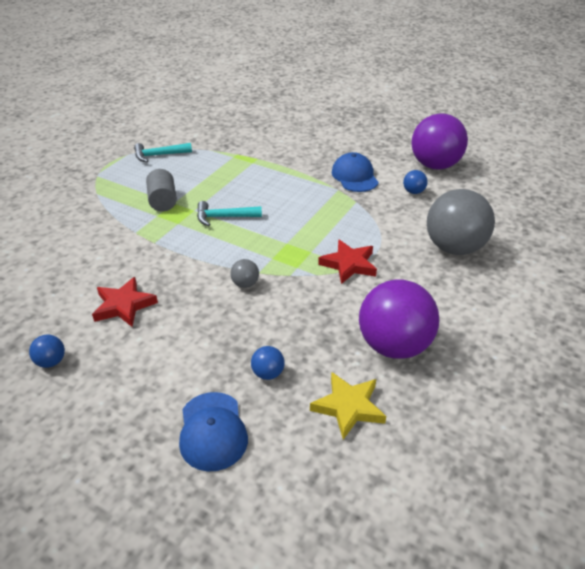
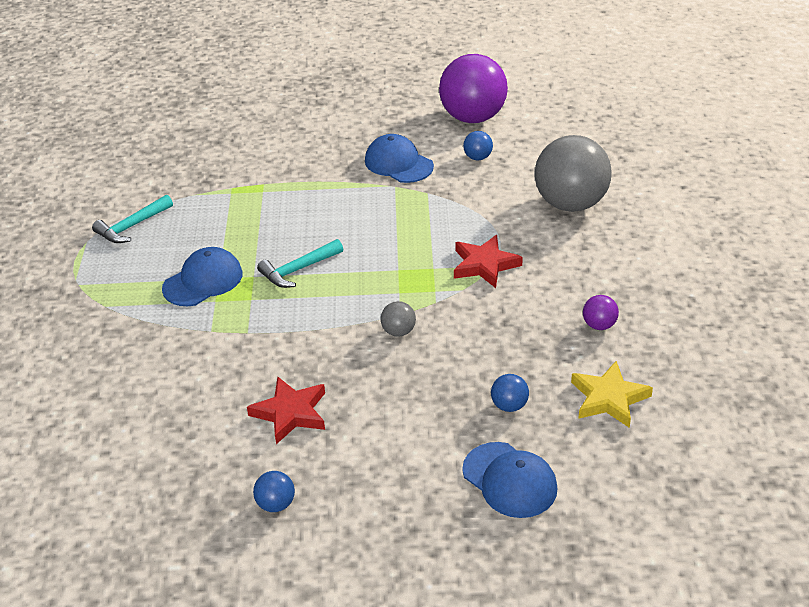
camera: 30 degrees left, 0 degrees up
grey cylinder [146,169,177,211] -> blue cap [162,247,242,306]
purple ball [359,279,439,359] -> purple ball [583,295,619,330], size x0.42

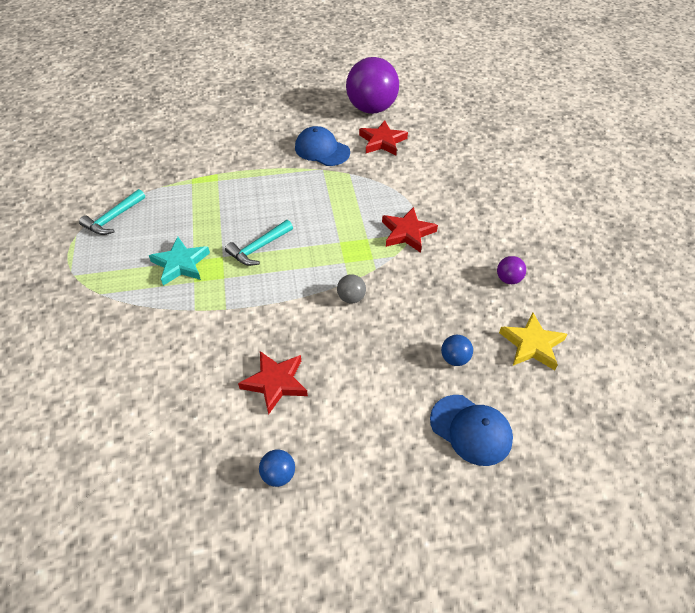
camera: 10 degrees left, 10 degrees up
blue cap [162,247,242,306] -> turquoise star [149,237,210,285]
blue ball [463,131,493,161] -> red star [359,121,408,155]
grey ball [535,135,612,212] -> none

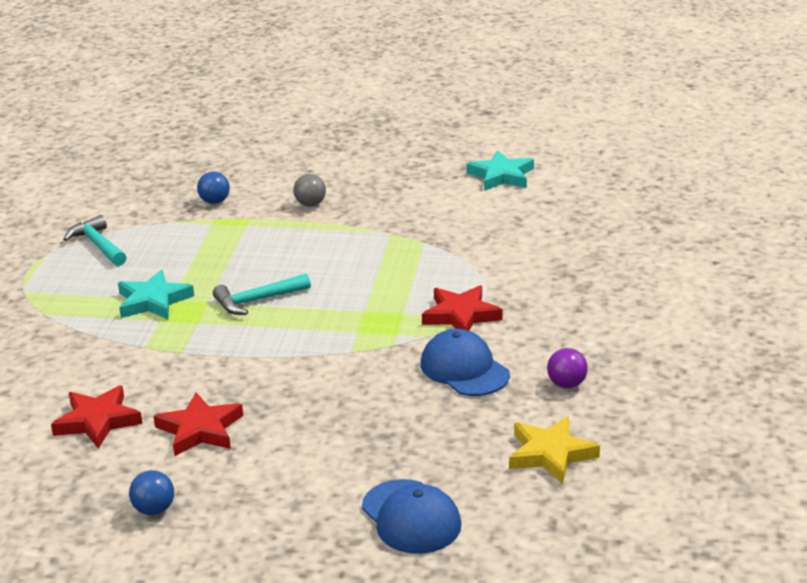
camera: 20 degrees right, 20 degrees down
turquoise hammer [79,189,145,235] -> turquoise hammer turned 90 degrees clockwise [63,215,127,266]
blue cap [295,126,350,166] -> blue cap moved to [421,329,510,396]
grey ball [337,274,366,303] -> grey ball moved to [293,174,326,206]
purple ball [346,57,399,114] -> turquoise star [466,150,534,191]
red star [359,121,408,155] -> red star moved to [51,385,143,449]
blue ball [441,335,473,366] -> blue ball moved to [197,172,230,204]

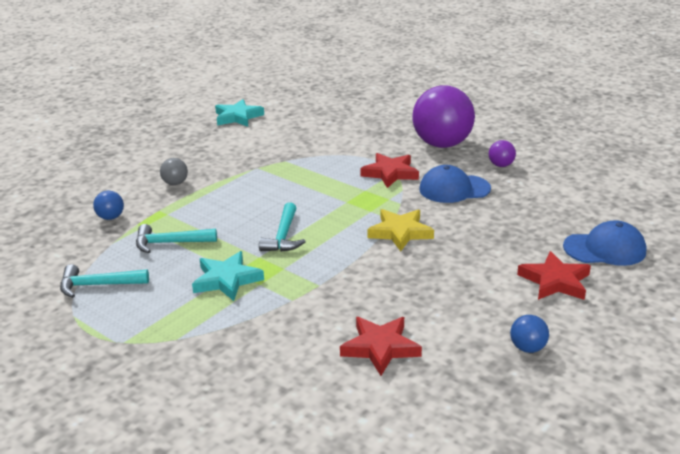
camera: 60 degrees left, 0 degrees up
red star [153,393,243,456] -> red star moved to [517,251,591,300]
yellow star [509,416,600,484] -> yellow star moved to [367,209,434,251]
none -> turquoise hammer [136,224,217,253]
none -> purple ball [413,85,475,148]

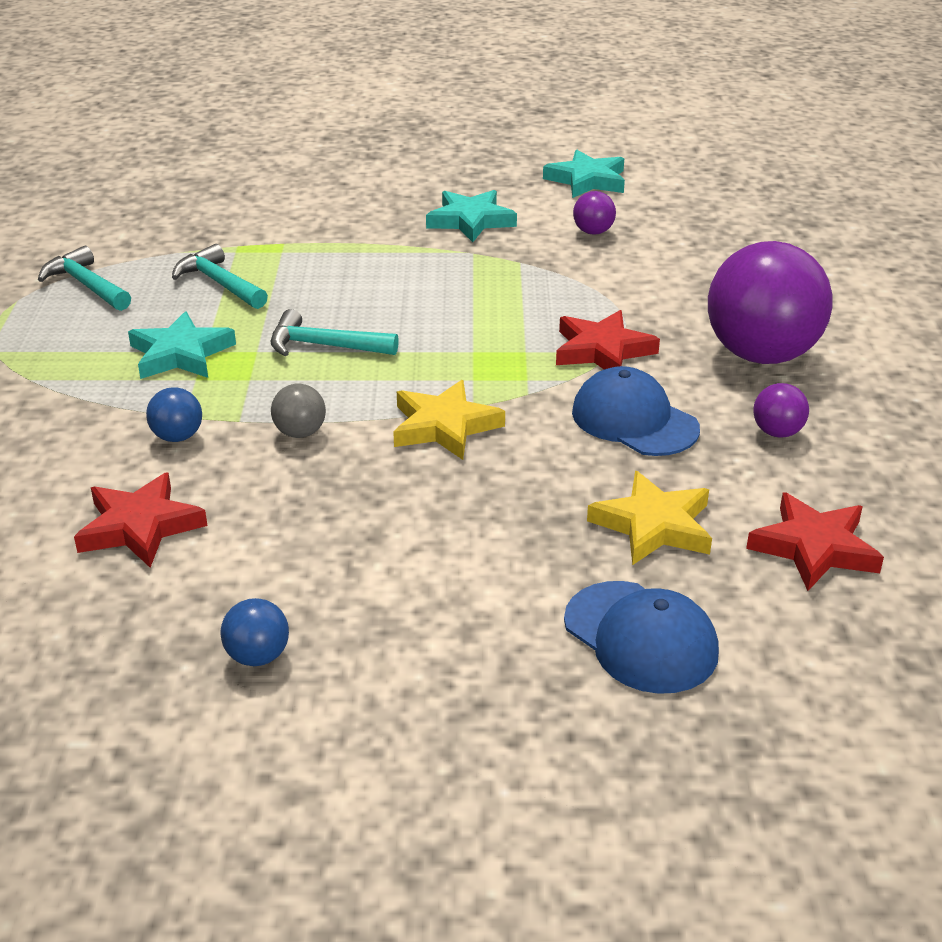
camera: 50 degrees right, 5 degrees up
blue ball [93,191,124,220] -> blue ball moved to [146,387,202,442]
grey ball [160,158,188,185] -> grey ball moved to [271,384,326,438]
turquoise hammer [259,202,306,252] -> turquoise hammer turned 45 degrees clockwise [270,309,399,356]
red star [517,251,591,300] -> red star moved to [746,492,884,591]
none -> turquoise star [426,190,517,242]
none -> purple ball [573,191,616,235]
none -> yellow star [587,471,712,565]

